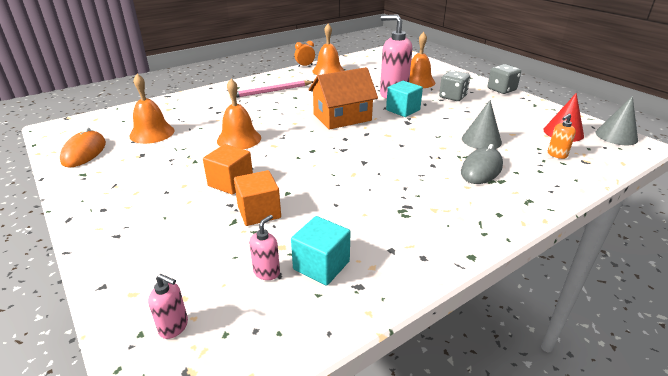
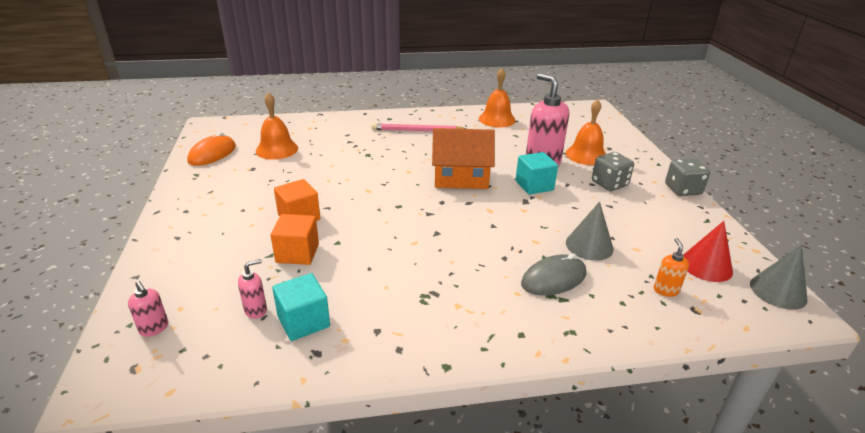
camera: 25 degrees right, 0 degrees up
orange bell [217,79,261,149] -> none
orange clock [295,41,315,67] -> none
orange soap dispenser [548,114,576,159] -> orange soap dispenser turned 105 degrees clockwise [654,238,689,297]

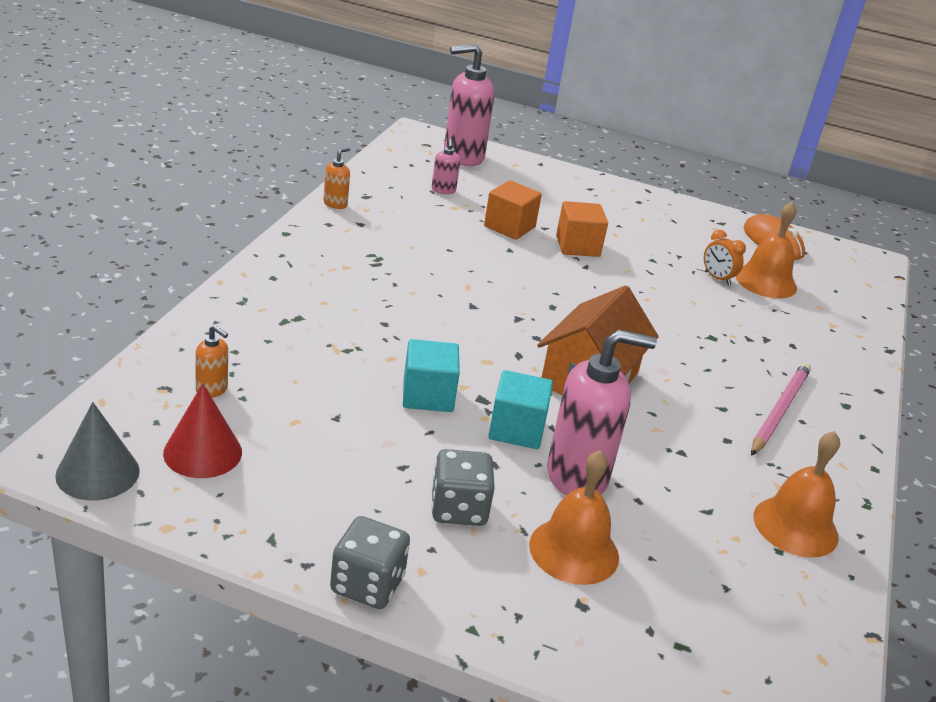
camera: 115 degrees right, 0 degrees up
pink soap dispenser [128,281,168,337] -> pink soap dispenser [444,44,494,166], size x2.17
turquoise cube [272,273,330,341] -> turquoise cube moved to [403,339,460,412]
grey mouse [521,254,586,296] -> none
grey cone [566,202,614,261] -> none
none -> orange soap dispenser [323,147,350,209]
none -> orange clock [704,230,746,285]

